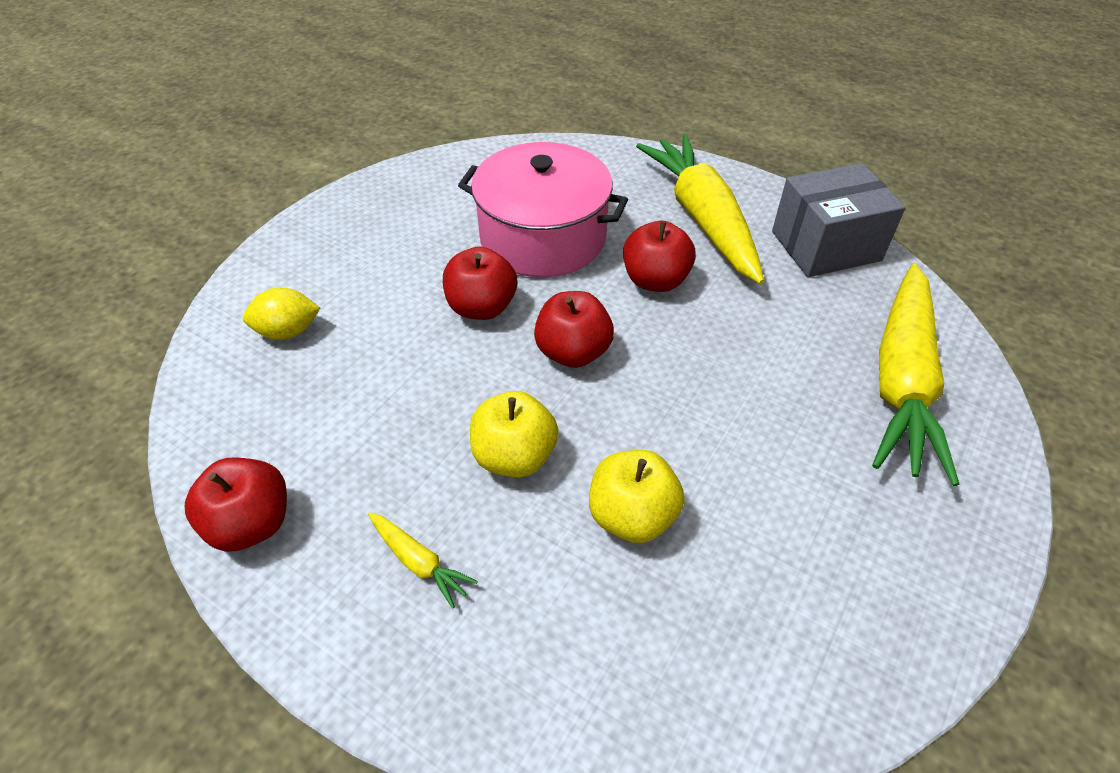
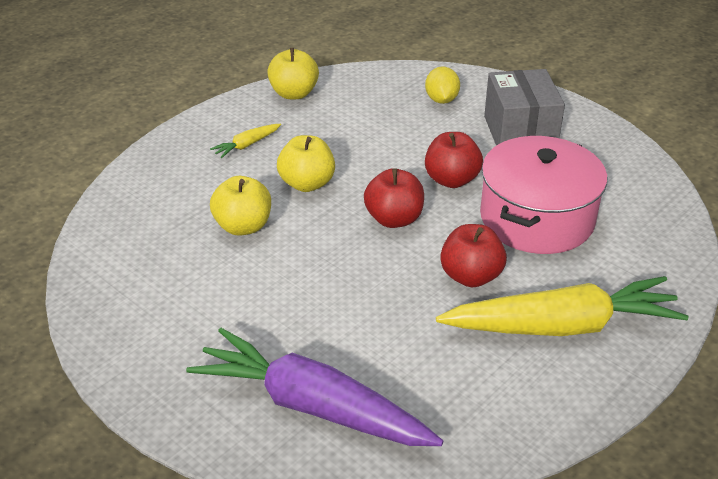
camera: 100 degrees right, 10 degrees down
red apple [185,457,287,552] -> yellow apple [267,48,319,99]
grey box [772,163,906,277] -> grey box moved to [484,69,565,146]
yellow carrot [872,264,960,486] -> purple carrot [186,328,443,446]

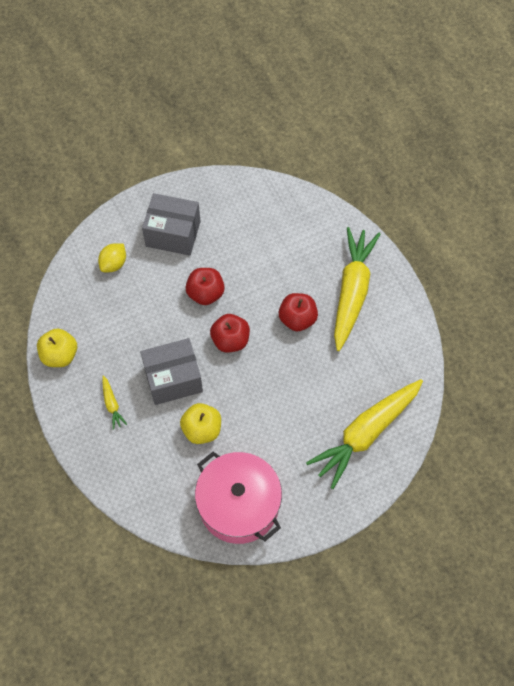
camera: 70 degrees left, 25 degrees up
purple carrot [186,328,443,446] -> yellow carrot [306,379,423,489]
yellow apple [277,135,335,192] -> grey box [140,338,203,405]
yellow lemon [425,66,460,104] -> yellow lemon turned 75 degrees counterclockwise [98,244,126,272]
pink pot [480,136,607,254] -> pink pot moved to [195,452,282,544]

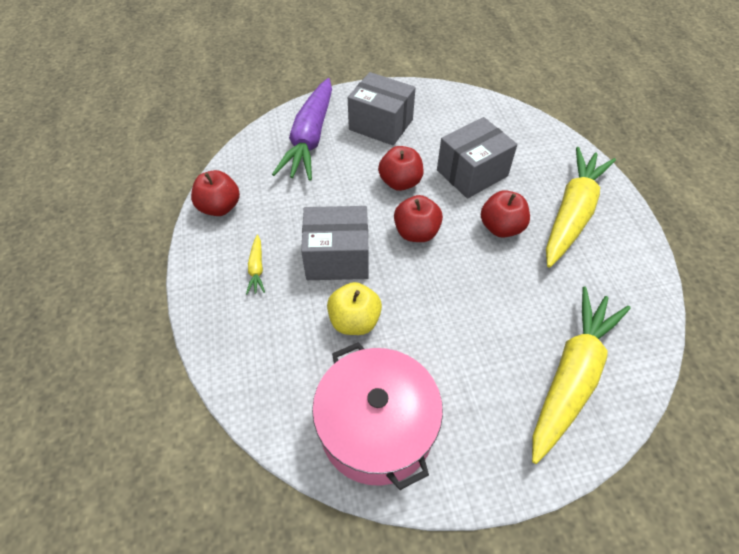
camera: 15 degrees right, 10 degrees down
yellow apple [37,328,77,367] -> red apple [191,170,240,216]
yellow lemon [98,244,126,272] -> purple carrot [272,78,332,181]
yellow carrot [306,379,423,489] -> yellow carrot turned 150 degrees clockwise [532,287,631,464]
none -> grey box [437,117,517,199]

